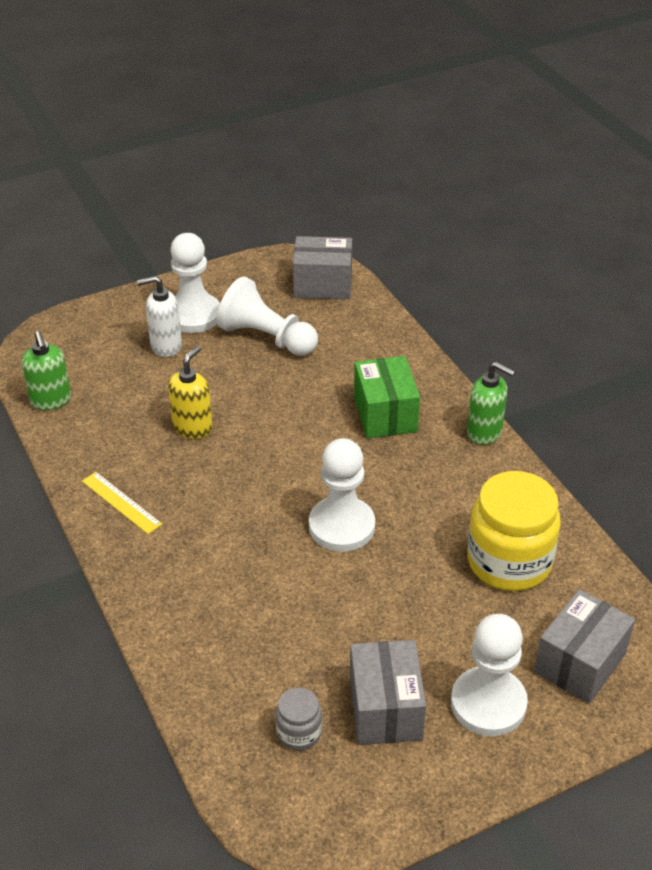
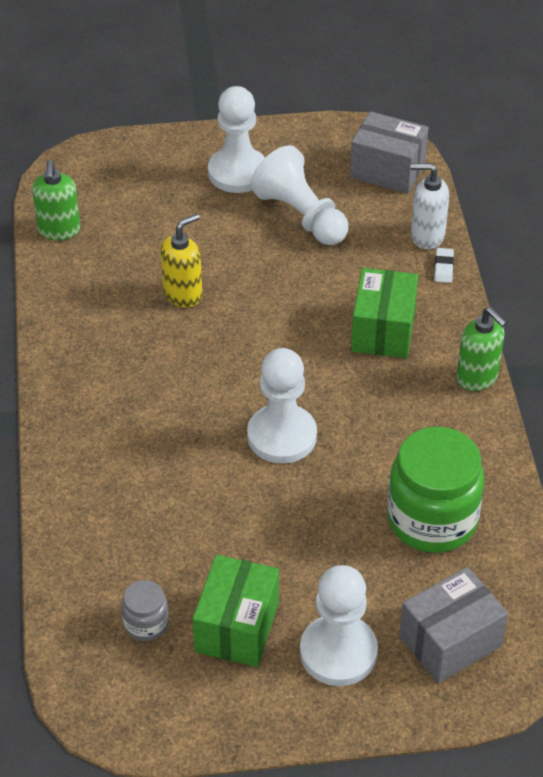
camera: 20 degrees right, 5 degrees up
yellow ruler [82,472,162,534] -> none
white soap dispenser [137,276,182,357] -> white soap dispenser moved to [410,163,449,249]
grey box [350,640,426,745] -> green box [193,555,279,667]
yellow jar [467,471,561,591] -> green jar [387,427,485,553]
none -> white eraser [434,248,454,283]

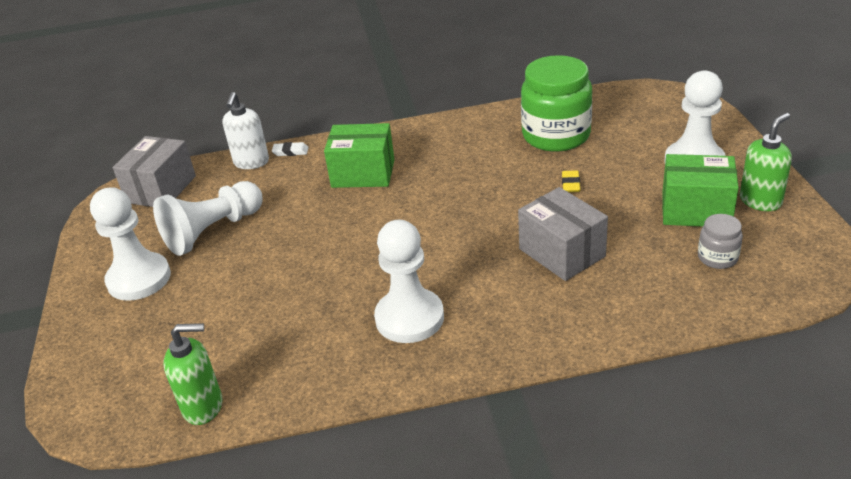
camera: 90 degrees left, 10 degrees down
yellow soap dispenser [161,213,202,307] -> none
white pawn [247,348,317,464] -> white pawn moved to [374,220,444,343]
grey box [399,567,508,683] -> grey box moved to [518,187,608,281]
green soap dispenser [456,307,507,391] -> green soap dispenser moved to [740,113,792,211]
none -> yellow eraser [562,170,580,192]

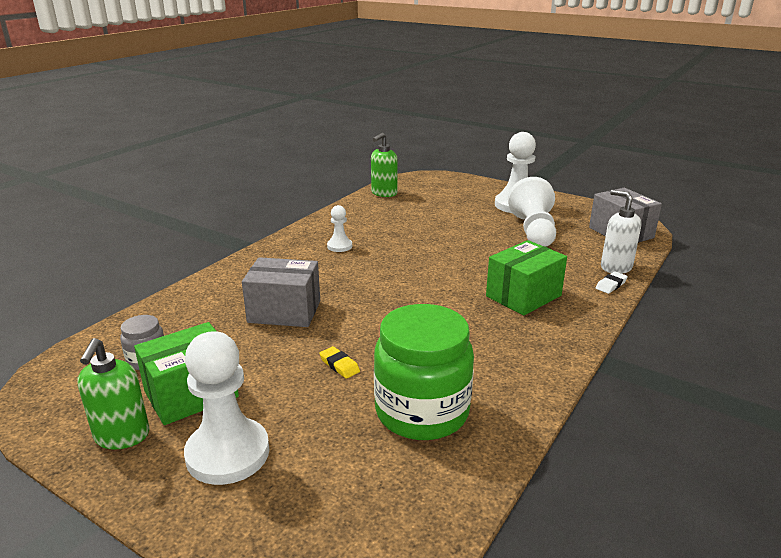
camera: 130 degrees right, 10 degrees down
white pawn [374,220,444,343] -> white pawn [327,205,352,252], size x0.51

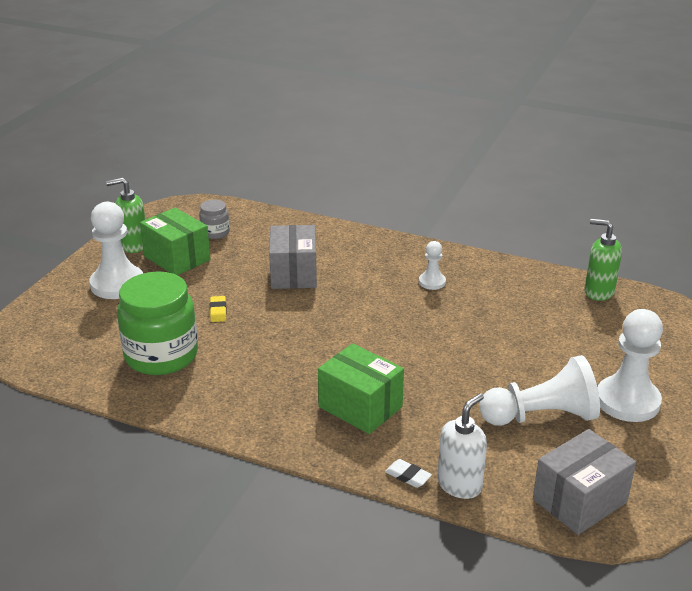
camera: 80 degrees right, 5 degrees up
yellow eraser [319,346,360,379] -> yellow eraser turned 45 degrees counterclockwise [210,296,227,322]

